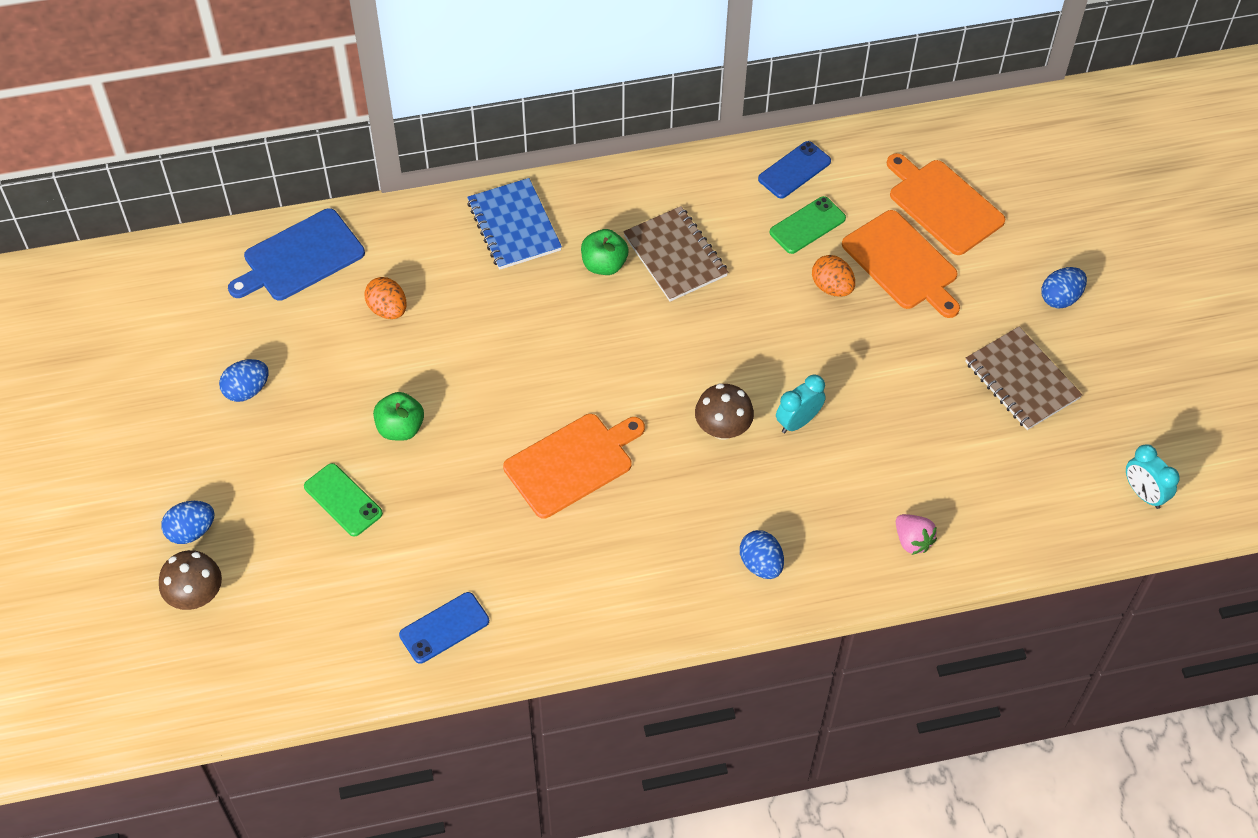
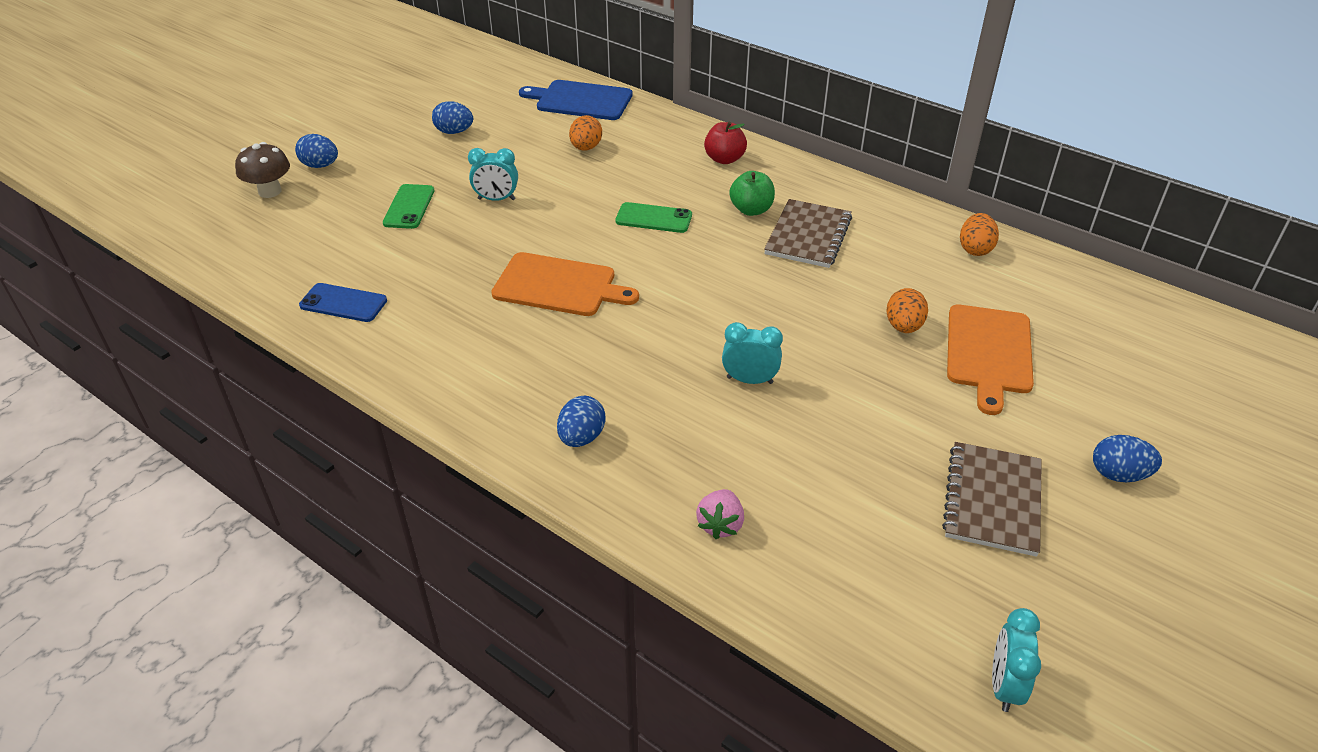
camera: 50 degrees right, 15 degrees down
green apple [373,392,424,441] -> turquoise clock [468,148,518,201]
blue notebook [467,178,562,270] -> red apple [704,122,747,164]
brown mushroom [695,384,754,440] -> none
blue phone [758,141,831,199] -> orange egg [960,213,999,256]
green phone [770,196,846,254] -> green phone moved to [616,202,692,233]
orange cutting board [887,153,1006,255] -> none

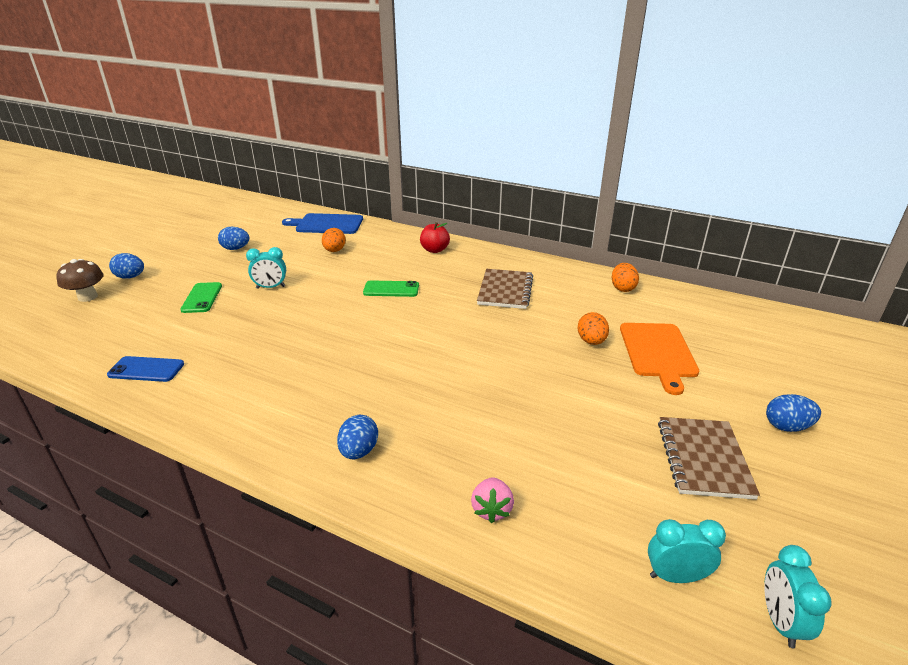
camera: 10 degrees left, 10 degrees down
orange cutting board [491,252,639,316] -> none
turquoise clock [722,322,783,384] -> turquoise clock moved to [648,519,726,583]
green apple [729,171,775,216] -> none

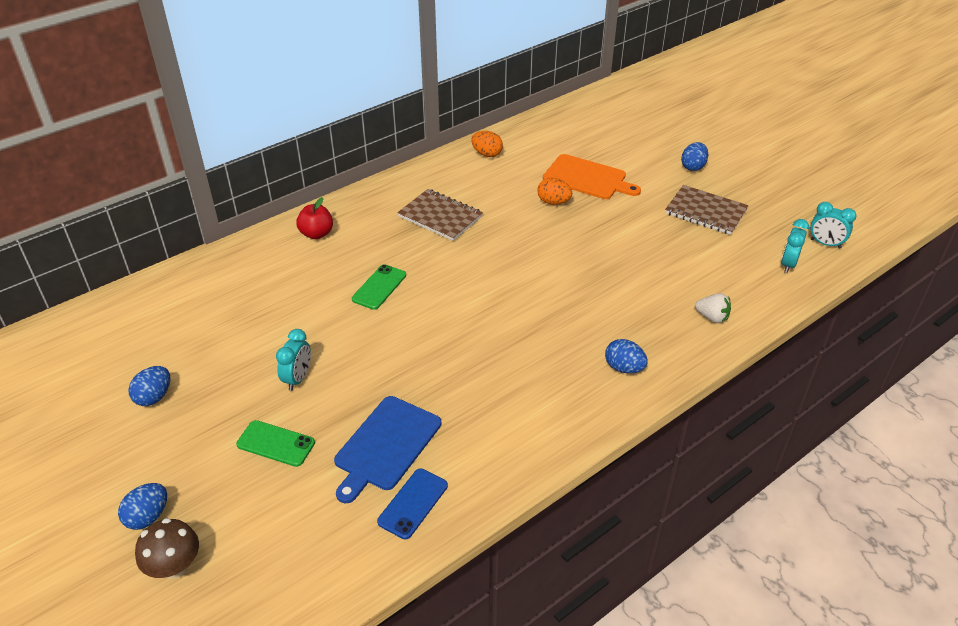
camera: 65 degrees left, 10 degrees up
blue cutting board [282,213,363,234] -> blue cutting board moved to [334,396,441,503]
orange egg [322,228,346,252] -> none
pink strawberry [471,477,514,523] -> white strawberry [695,293,731,323]

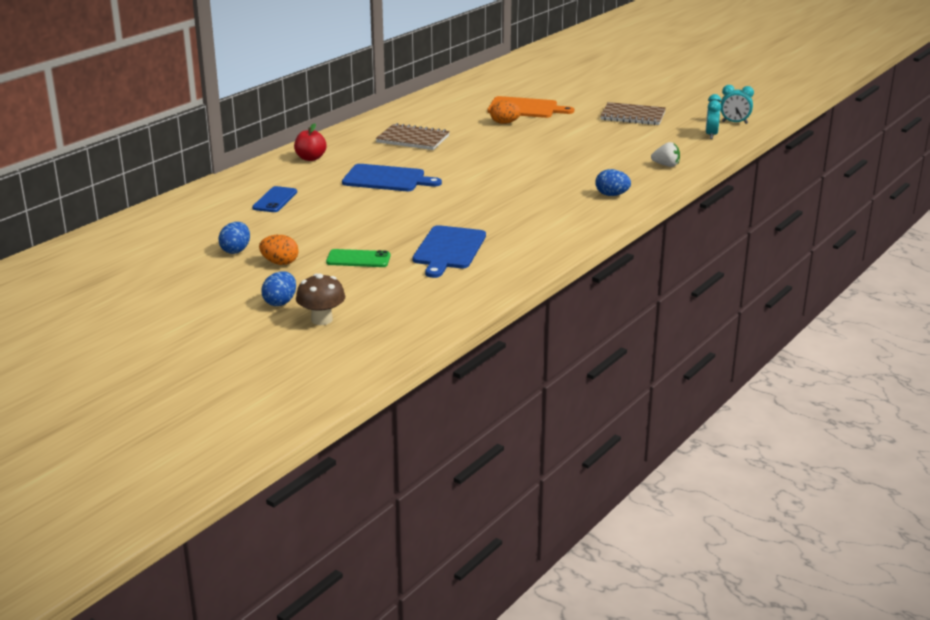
camera: 15 degrees left, 15 degrees down
turquoise clock [276,329,311,391] -> none
green phone [352,264,406,310] -> blue cutting board [342,164,442,191]
blue phone [377,469,448,539] -> blue phone moved to [252,186,297,212]
orange egg [471,131,503,157] -> orange egg moved to [259,235,299,265]
blue egg [681,142,708,171] -> none

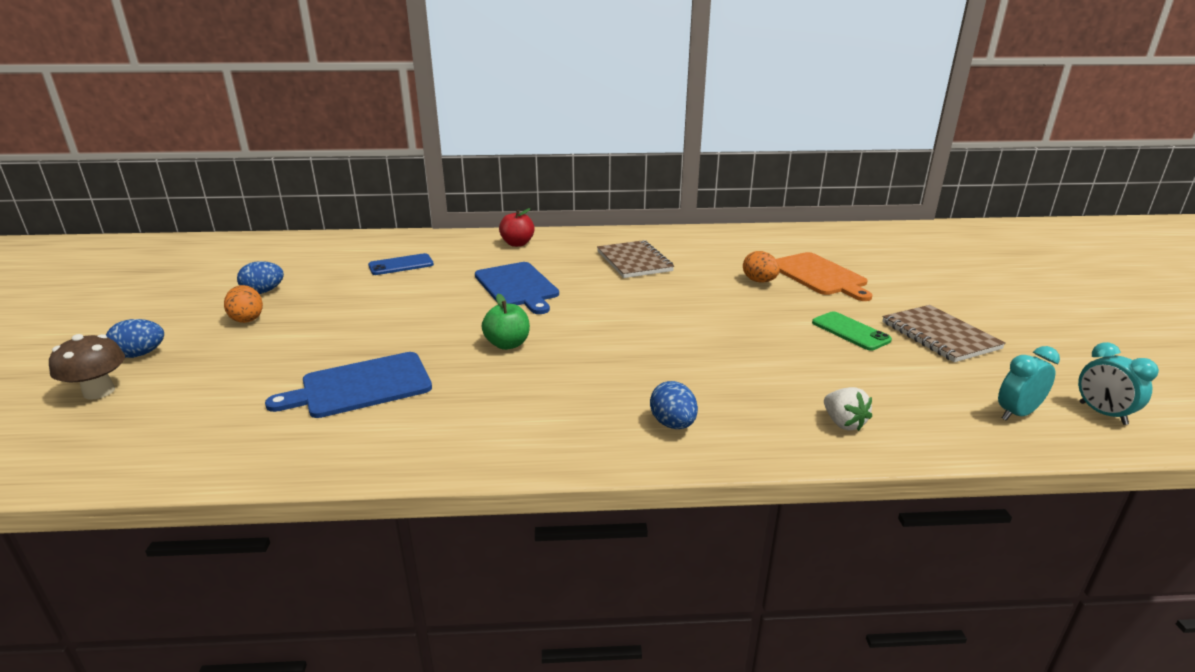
camera: 50 degrees right, 0 degrees up
green phone [326,249,390,267] -> green phone moved to [812,311,892,351]
none -> green apple [482,294,530,350]

